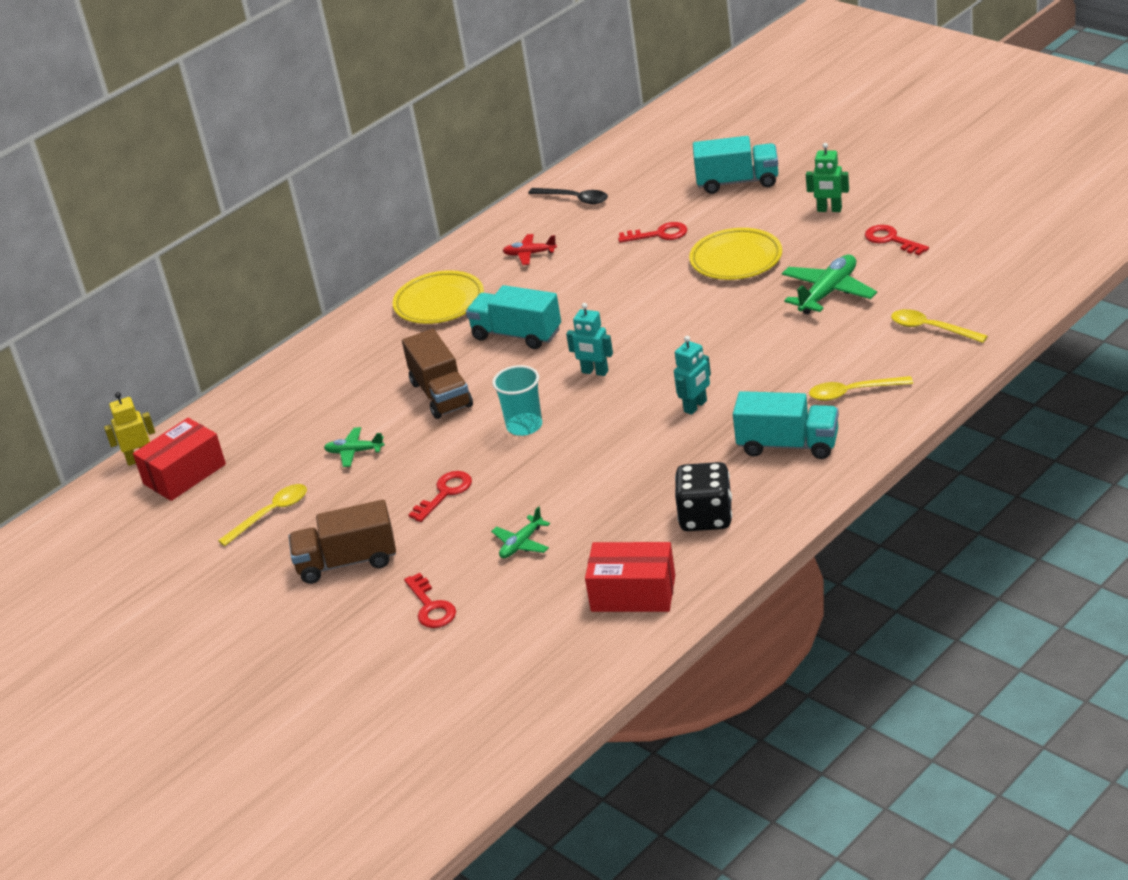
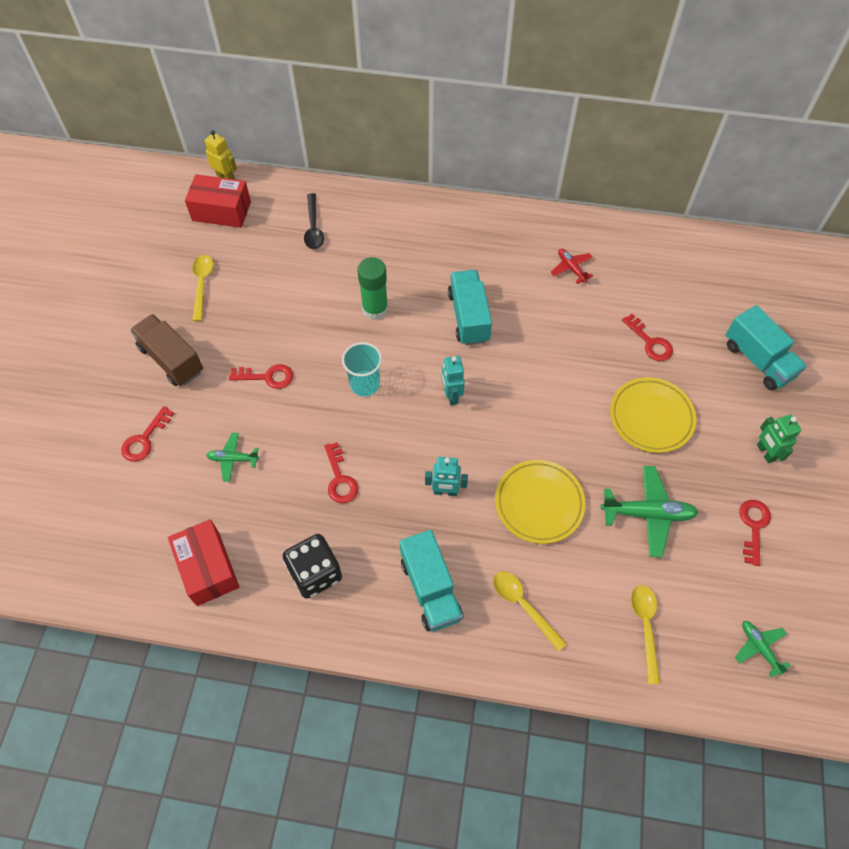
camera: 50 degrees right, 25 degrees up
yellow spoon [218,484,307,546] -> yellow spoon turned 105 degrees counterclockwise [192,255,213,321]
green plane [324,427,384,467] -> green plane moved to [735,621,791,678]
yellow plate [393,270,484,324] -> yellow plate moved to [495,460,586,544]
brown truck [402,329,473,419] -> green glue stick [357,257,388,320]
black spoon [528,188,608,204] -> black spoon moved to [304,193,324,249]
none -> red key [324,442,358,503]

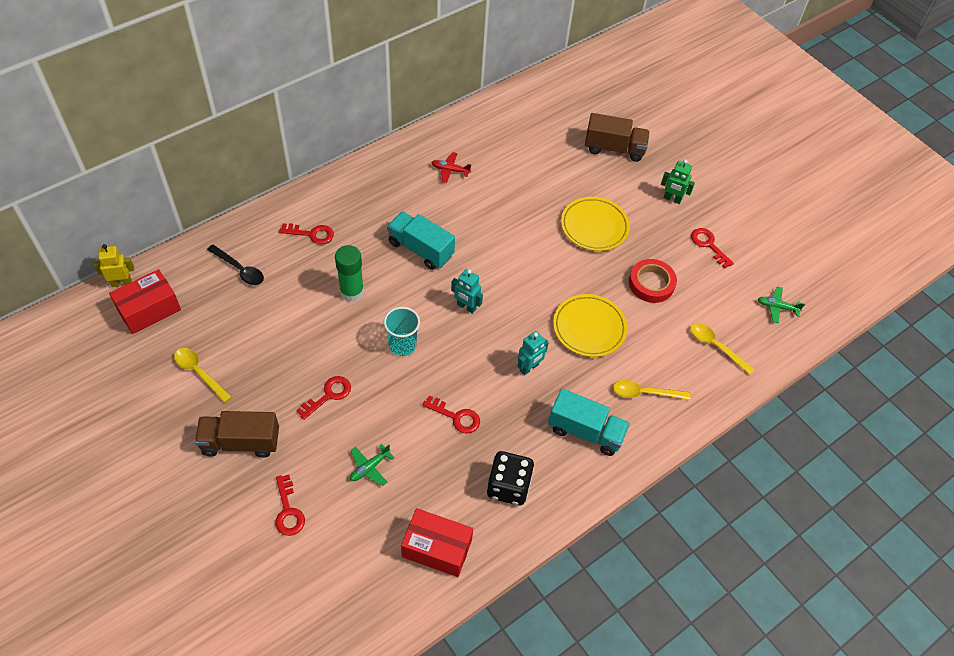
camera: 50 degrees left, 5 degrees down
green plane [601,466,698,557] -> red tape [629,259,677,303]
red key [622,314,673,361] -> red key moved to [279,223,334,245]
turquoise truck [726,305,807,390] -> brown truck [585,113,650,162]

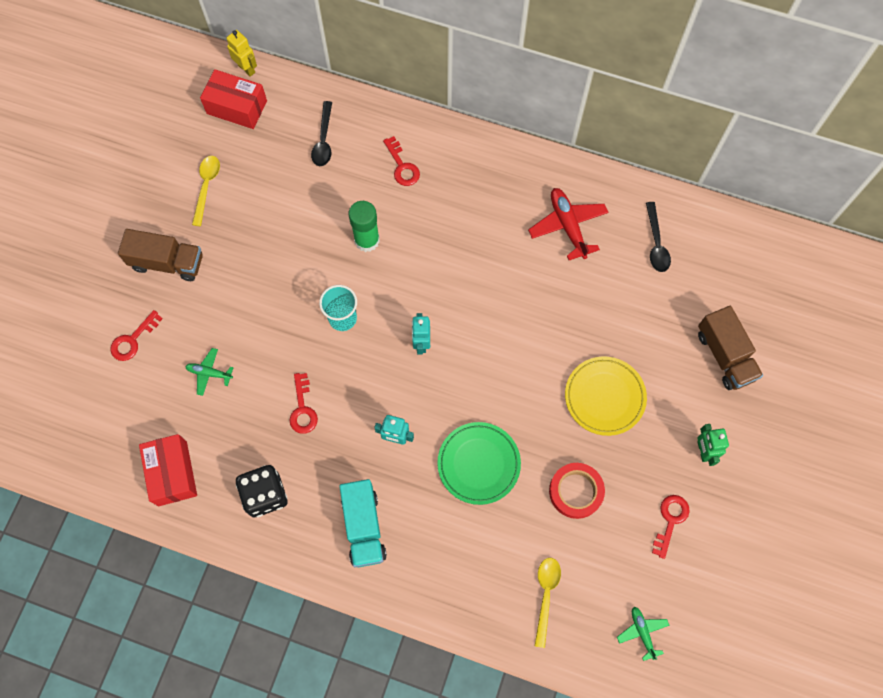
camera: 60 degrees right, 15 degrees up
brown truck [195,411,279,458] -> brown truck turned 135 degrees clockwise [118,229,203,281]
red key [296,376,351,420] -> none
turquoise truck [387,211,455,270] -> none
red plane [432,152,471,183] -> red plane [528,188,608,260], size x1.73
yellow plate [553,294,627,357] -> green plate [437,422,521,505]
yellow spoon [613,380,690,400] -> none
none -> black spoon [646,202,671,272]

